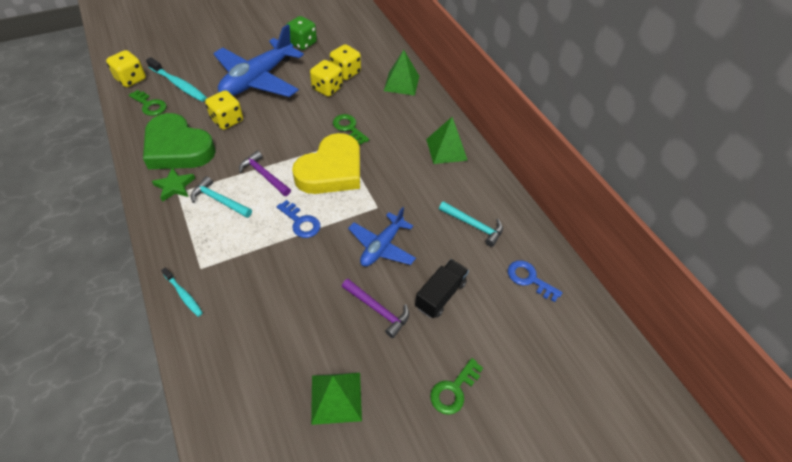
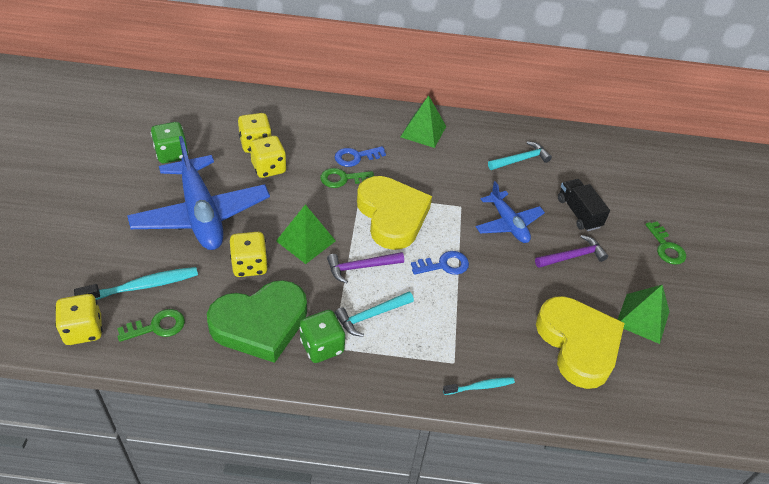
camera: 60 degrees left, 5 degrees down
green star [152,167,195,202] -> green dice [300,310,345,363]
green pyramid [384,50,419,96] -> green pyramid moved to [276,205,336,264]
blue key [508,260,563,302] -> blue key moved to [335,146,386,167]
none -> yellow heart [536,296,625,389]

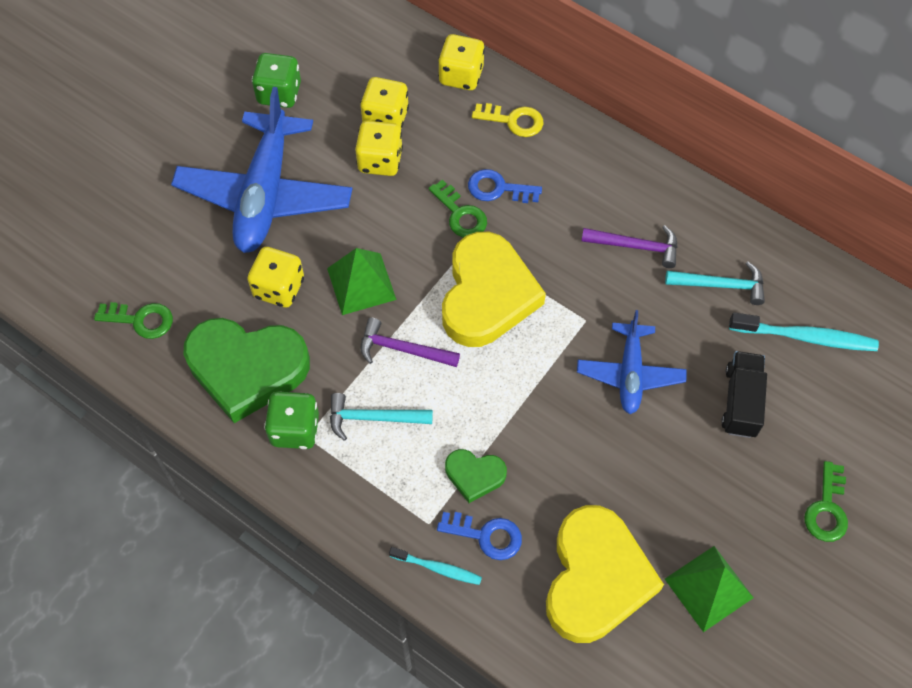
camera: 35 degrees right, 15 degrees up
yellow dice [55,294,103,345] -> yellow dice moved to [438,34,485,90]
turquoise toothbrush [74,267,198,300] -> turquoise toothbrush moved to [729,312,879,351]
green key [320,168,374,188] -> green key turned 150 degrees counterclockwise [428,179,487,238]
green pyramid [401,95,446,148] -> none
blue key [411,251,469,275] -> blue key moved to [437,512,522,560]
purple hammer [535,235,608,268] -> purple hammer moved to [581,225,678,268]
none -> green heart [445,449,507,503]
none -> yellow key [472,103,543,137]

